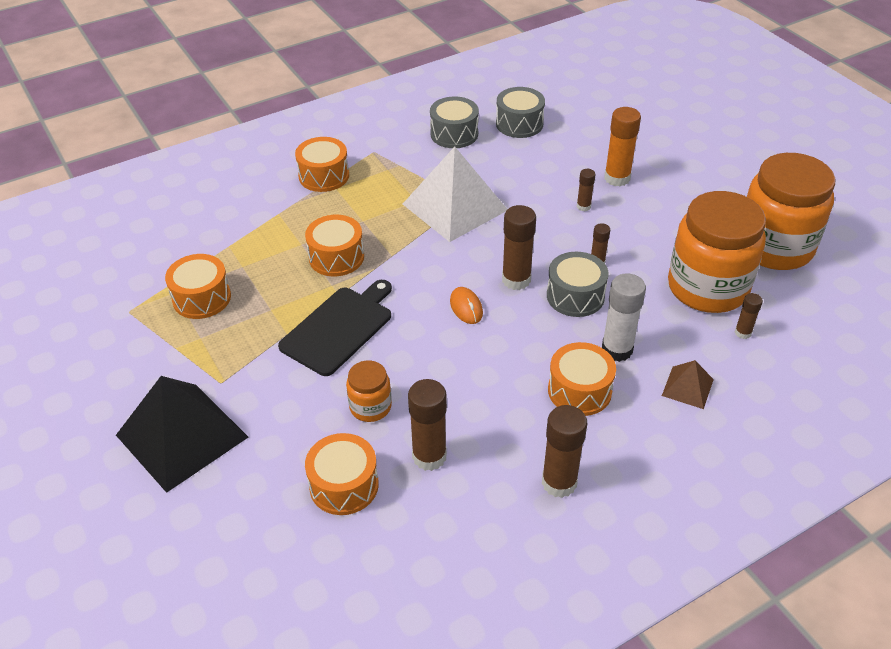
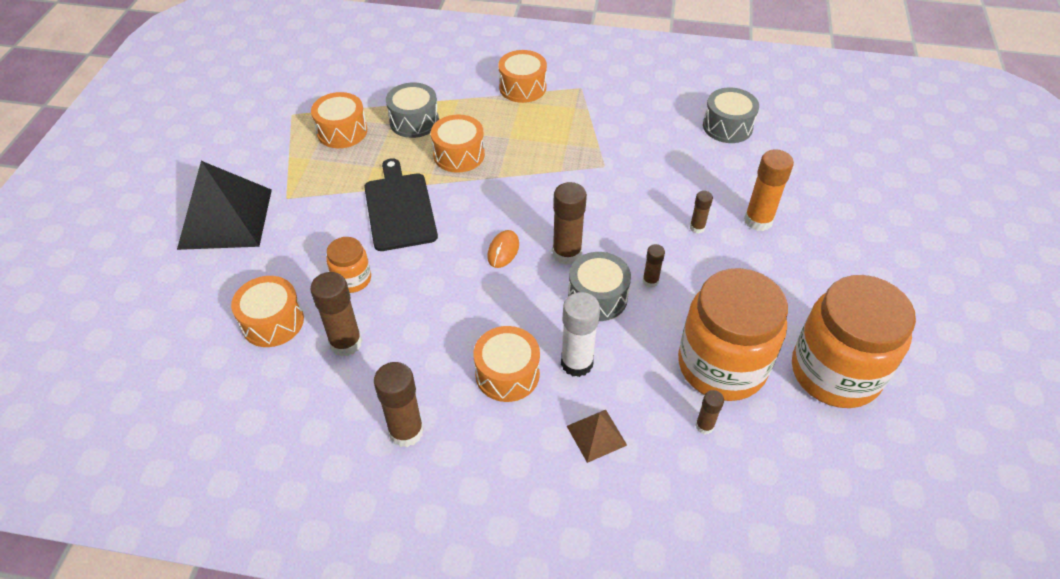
camera: 40 degrees right, 5 degrees up
black cutting board [278,280,392,376] -> black cutting board turned 90 degrees counterclockwise [364,158,438,251]
white pyramid [403,147,507,242] -> none
grey drum [430,96,479,148] -> grey drum moved to [386,82,439,138]

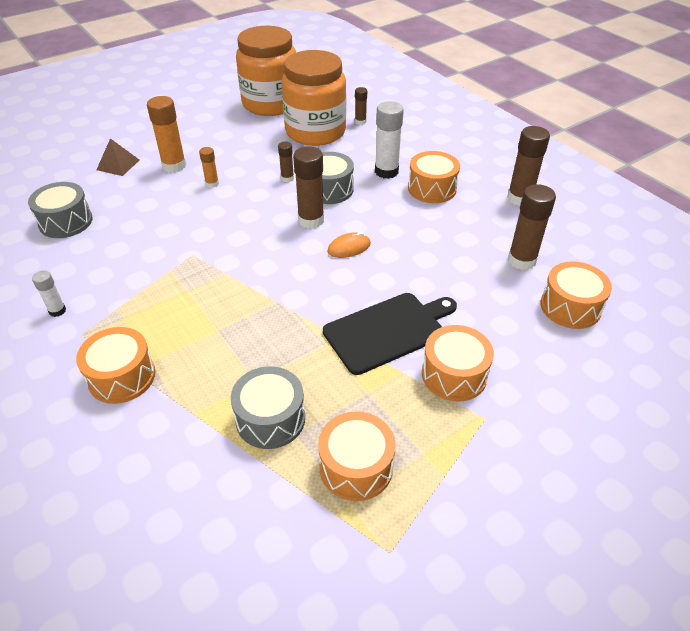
camera: 135 degrees left, 5 degrees down
black pyramid [177,161,272,250] -> none
orange jar [326,237,371,293] -> none
black cutting board [364,158,438,251] -> black cutting board turned 150 degrees counterclockwise [323,293,457,375]
orange drum [431,115,485,173] -> orange drum moved to [422,325,494,402]
brown pyramid [567,410,627,463] -> brown pyramid moved to [97,138,139,176]
brown glue stick [690,191,713,233] -> orange glue stick [199,147,219,188]
none -> white glue stick [32,271,66,317]

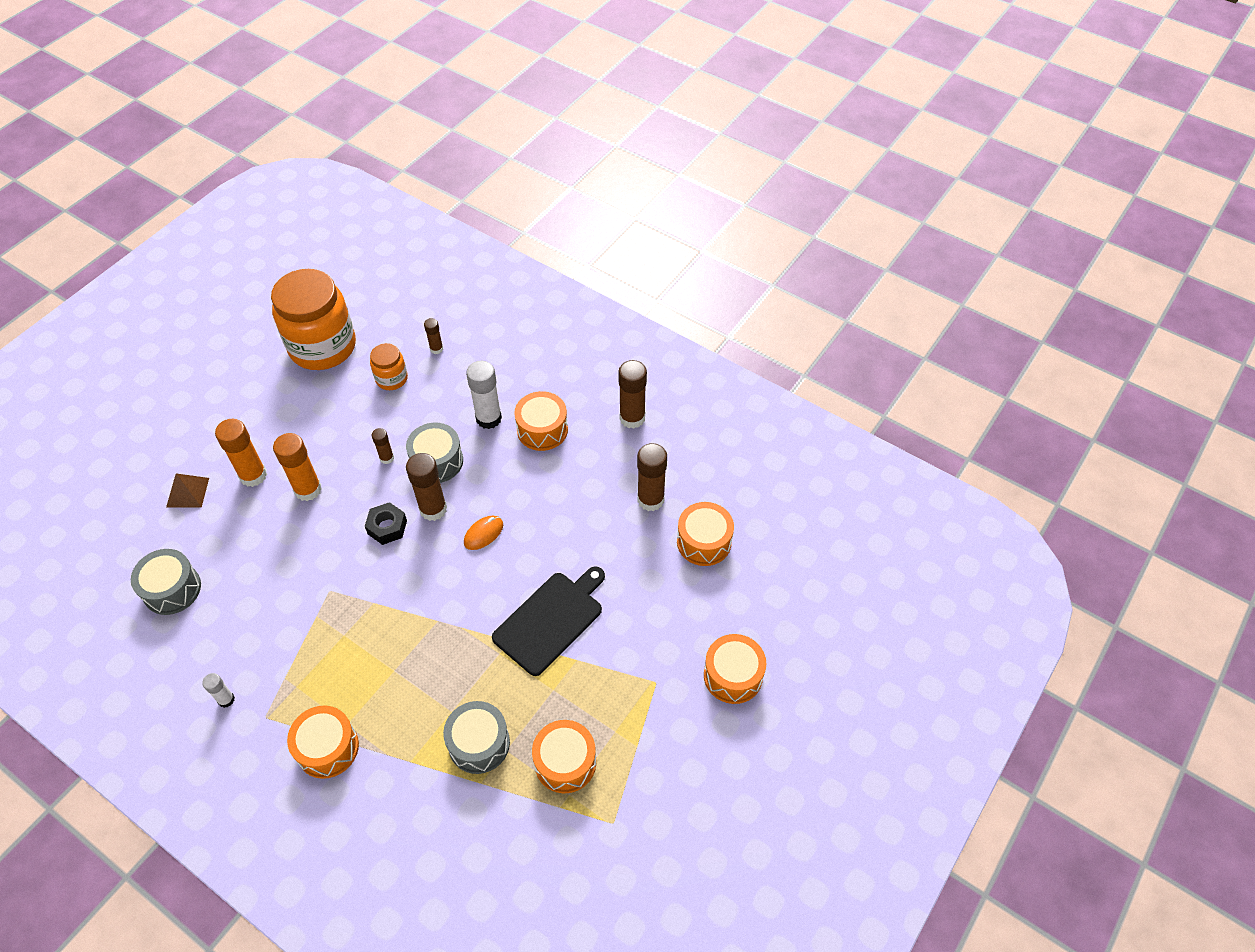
camera: 20 degrees left, 10 degrees up
orange glue stick [199,147,219,188] -> orange glue stick [273,433,322,501], size x1.86
orange jar [281,50,346,146] -> orange jar [370,343,408,390], size x0.47
orange drum [422,325,494,402] -> orange drum moved to [704,634,766,704]
none -> black nut [365,502,407,545]

